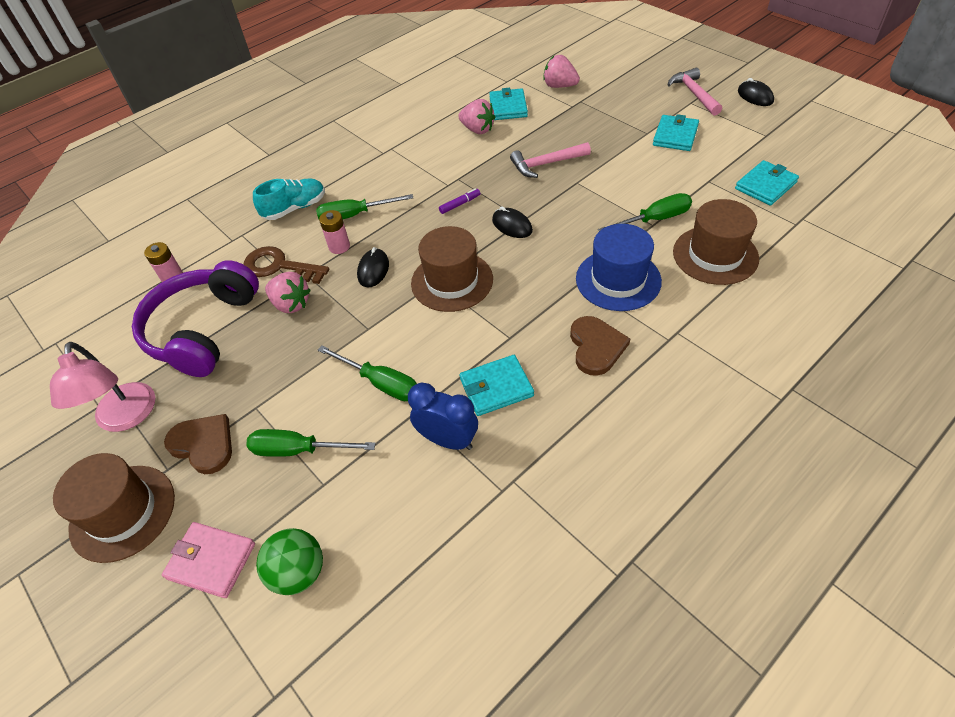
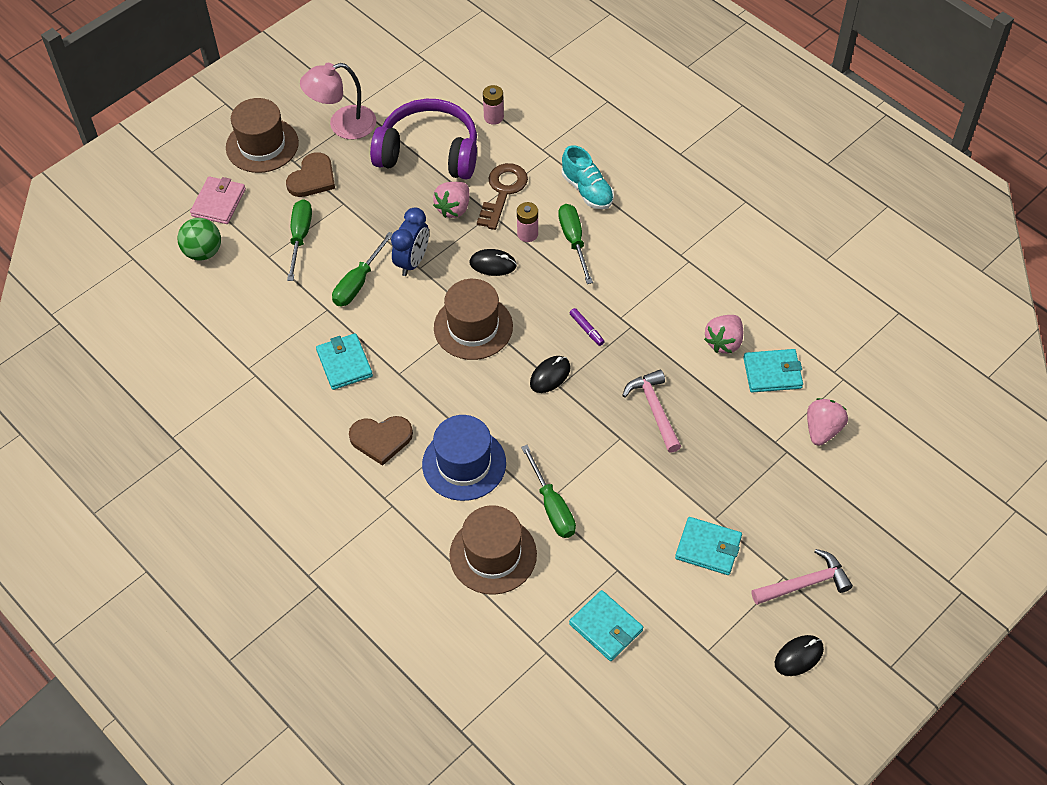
camera: 85 degrees right, 5 degrees up
blue clock [408,383,478,450] -> blue clock moved to [391,207,429,276]

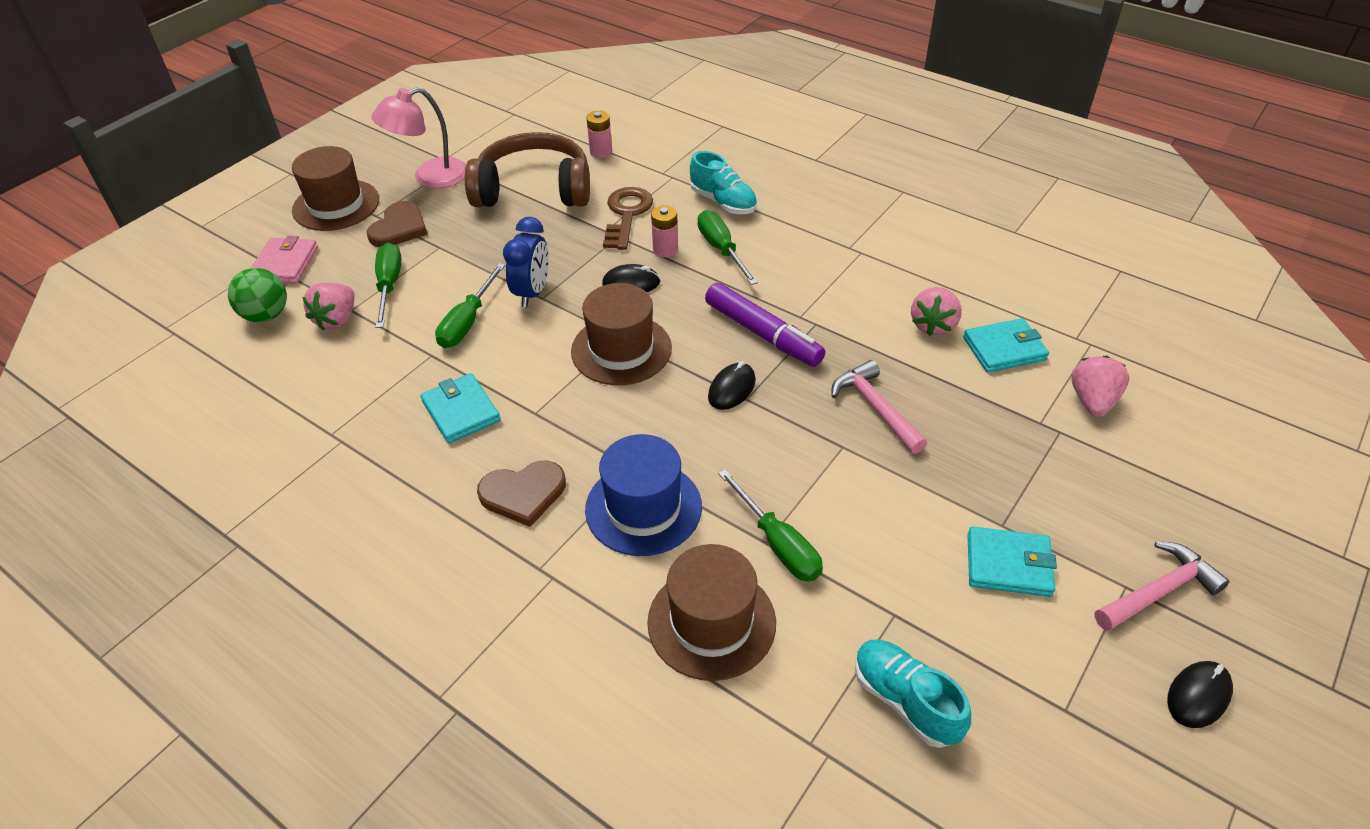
camera: 10 degrees left, 10 degrees down
purple headphones [370,99,477,180] -> brown headphones [465,132,590,207]
pink strawberry [433,182,469,218] -> pink strawberry moved to [303,283,355,331]
turquoise wallet [569,590,643,661] -> turquoise shoe [855,640,971,748]
purple marker [570,308,604,346] -> purple marker [705,283,825,367], size x2.29

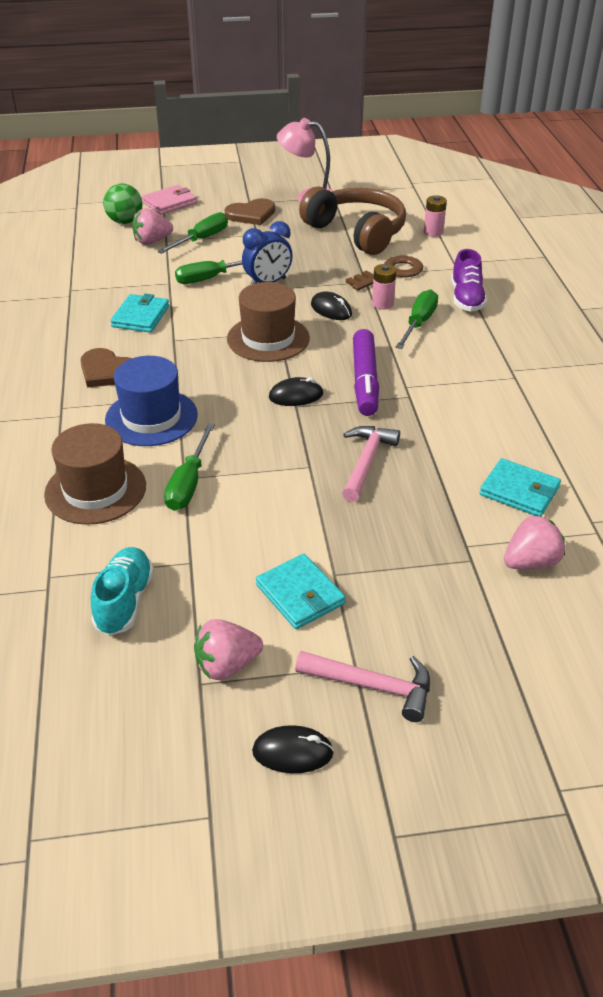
camera: 45 degrees right, 5 degrees down
brown hat [292,146,379,231] -> none
turquoise shoe [690,151,757,214] -> purple shoe [451,249,487,312]
pink strawberry [911,287,962,336] -> pink strawberry moved to [194,619,263,680]

